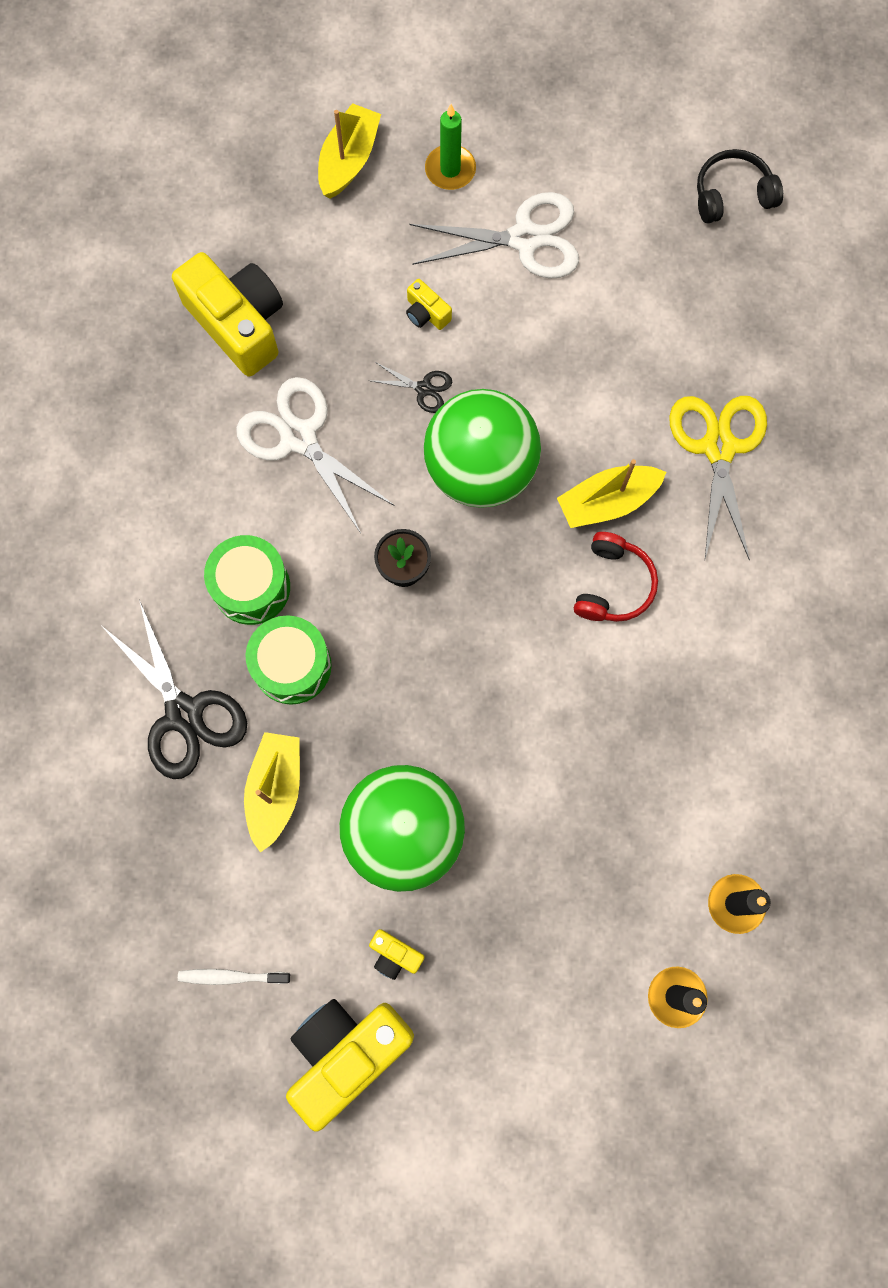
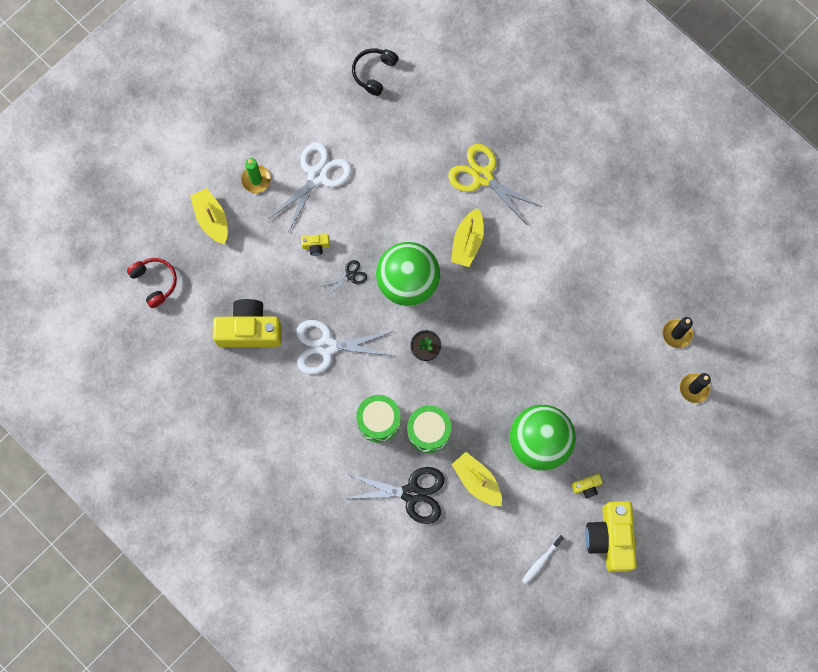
camera: 50 degrees left, 0 degrees up
red headphones [574,532,658,622] -> red headphones moved to [127,258,177,308]

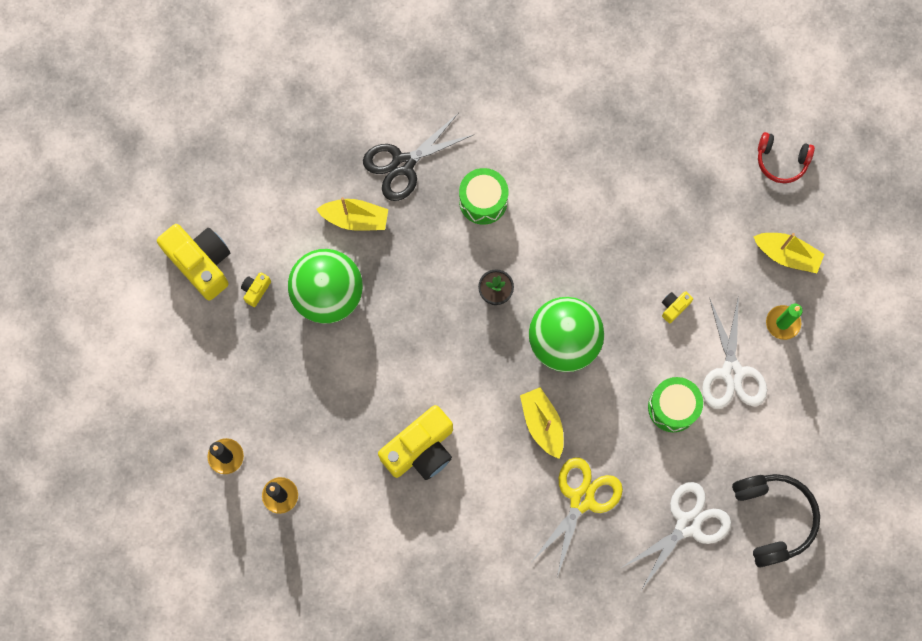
camera: 140 degrees right, 0 degrees up
yellow camera [213,299,282,347] -> yellow camera moved to [378,405,453,480]
white scissors [296,320,395,374] -> white scissors moved to [621,482,731,589]
black scissors [322,260,367,296] -> none
black headphones [352,48,399,96] -> black headphones [732,474,820,567], size x1.55
green drum [407,405,451,453] -> green drum moved to [648,377,703,432]
yellow scissors [448,144,542,223] -> yellow scissors turned 60 degrees counterclockwise [532,458,623,577]
white toothbrush [522,535,564,584] -> none

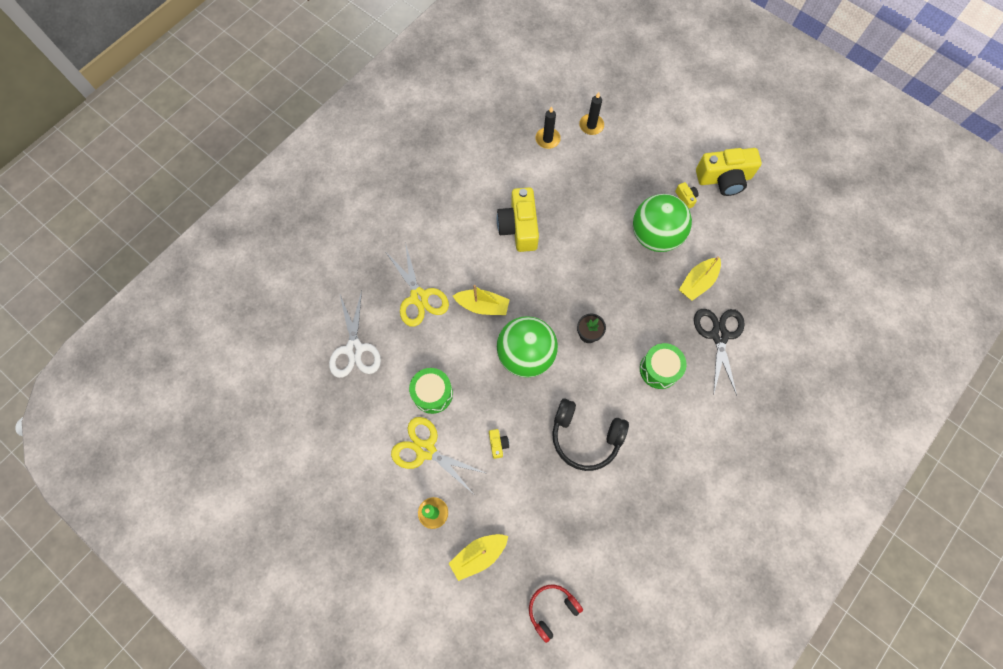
camera: 125 degrees right, 5 degrees down
white scissors [702,295,767,409] -> yellow scissors [391,417,488,493]
black headphones [732,474,820,567] -> black headphones moved to [552,399,629,471]

